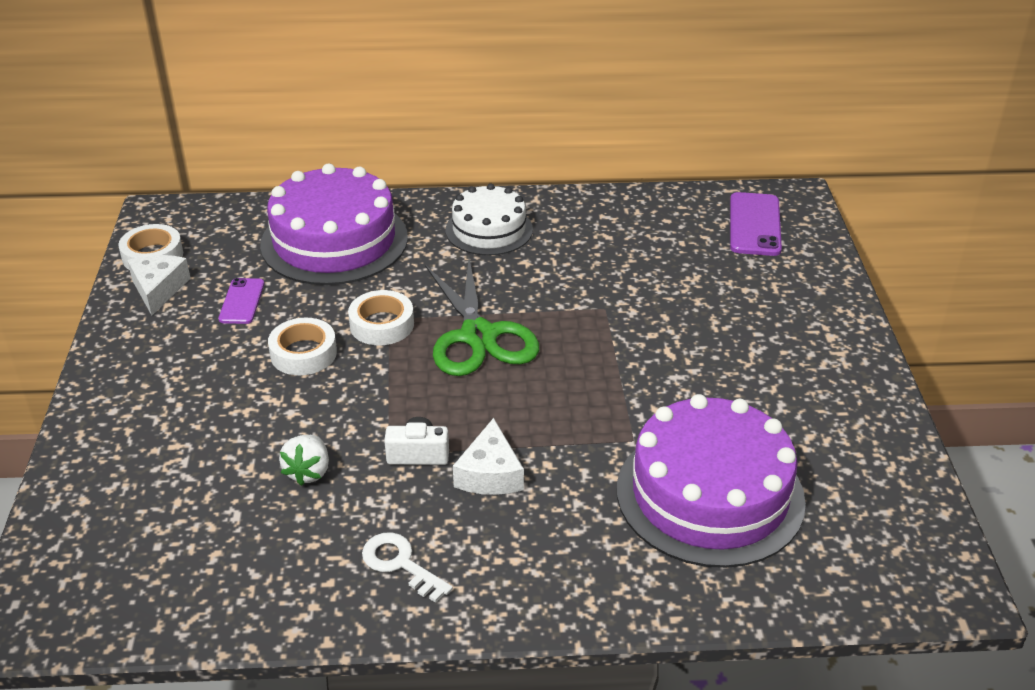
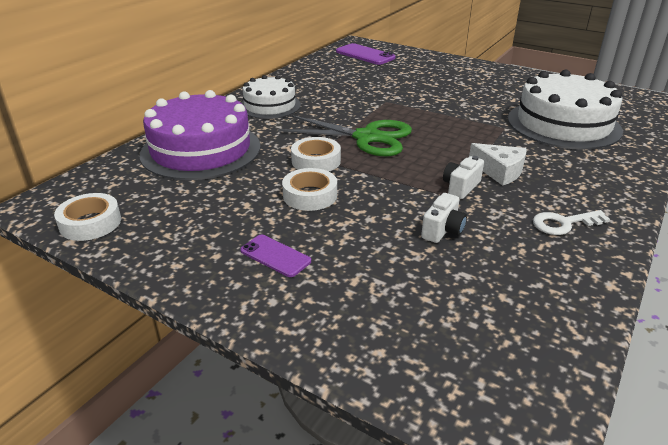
camera: 55 degrees left, 5 degrees down
white cheese [127,255,191,315] -> none
purple phone [218,278,264,324] -> purple phone moved to [240,235,311,277]
white strawberry [279,435,329,486] -> white camera [421,193,467,243]
purple cake [617,394,806,568] -> white cake [508,69,623,150]

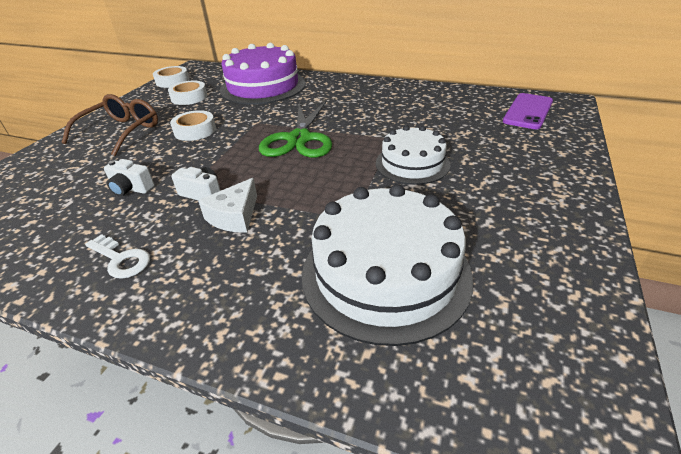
camera: 80 degrees right, 5 degrees up
purple phone [240,235,311,277] -> brown glasses [61,94,158,156]
white cake [241,75,301,119] -> white cake moved to [376,125,450,185]
white tape [291,137,341,171] -> white tape moved to [168,81,207,105]
white key [533,210,610,235] -> white key turned 150 degrees clockwise [85,234,150,279]

